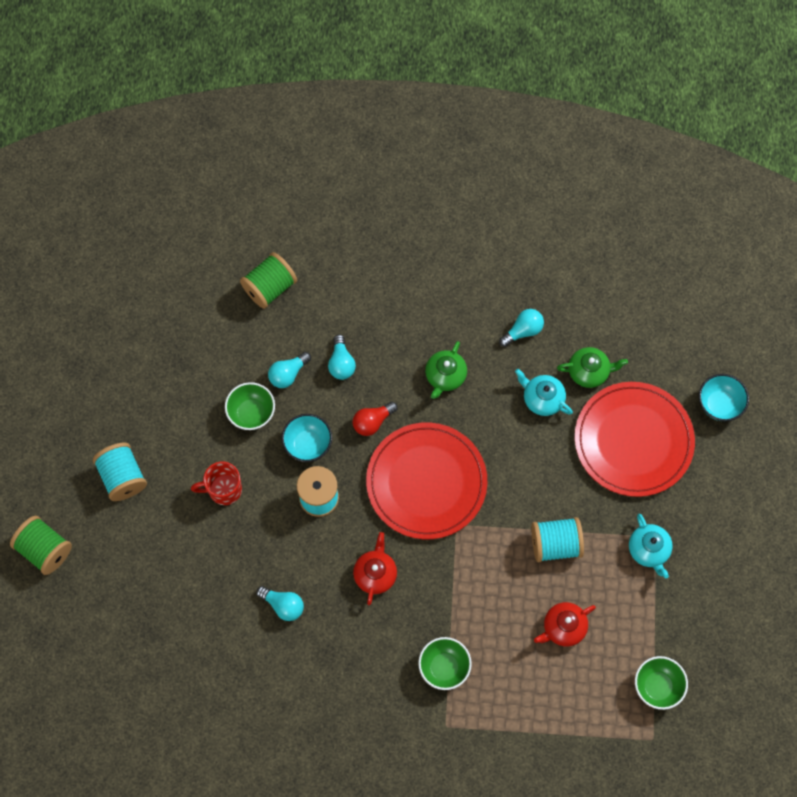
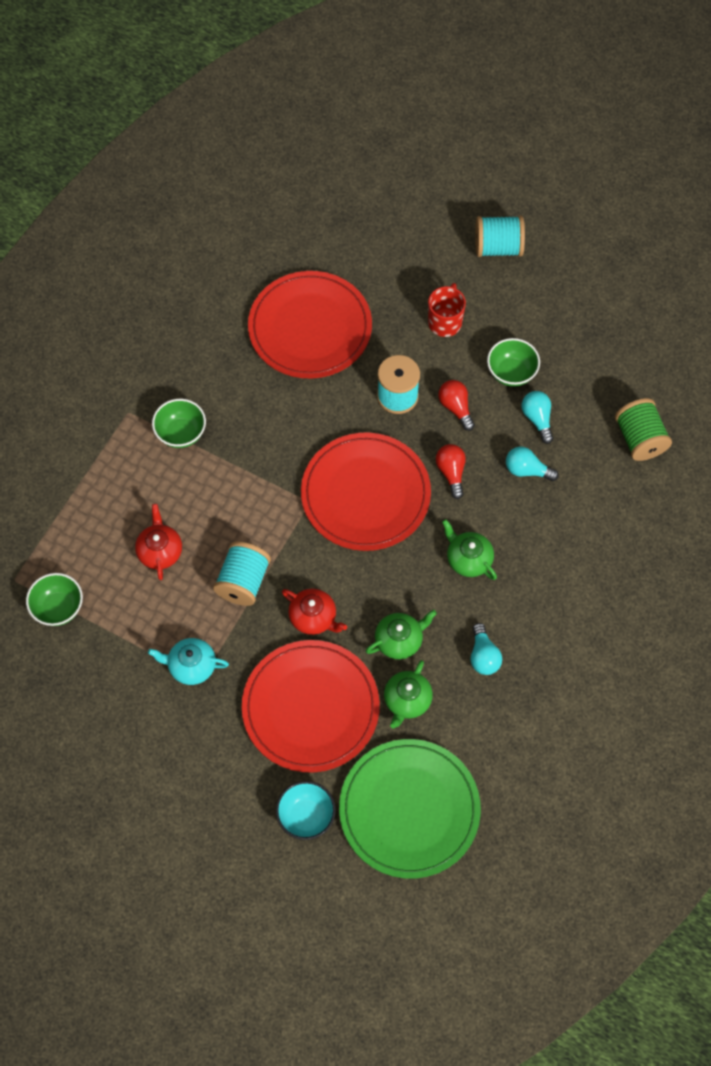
camera: 115 degrees right, 5 degrees down
green spool [10,516,72,575] -> none
turquoise light bulb [256,586,304,621] -> red plate [248,271,372,378]
turquoise bowl [281,414,332,462] -> red light bulb [438,380,475,431]
red teapot [353,532,397,605] -> red teapot moved to [282,589,347,635]
turquoise teapot [515,369,573,416] -> green teapot [366,610,437,659]
none -> green plate [339,739,481,878]

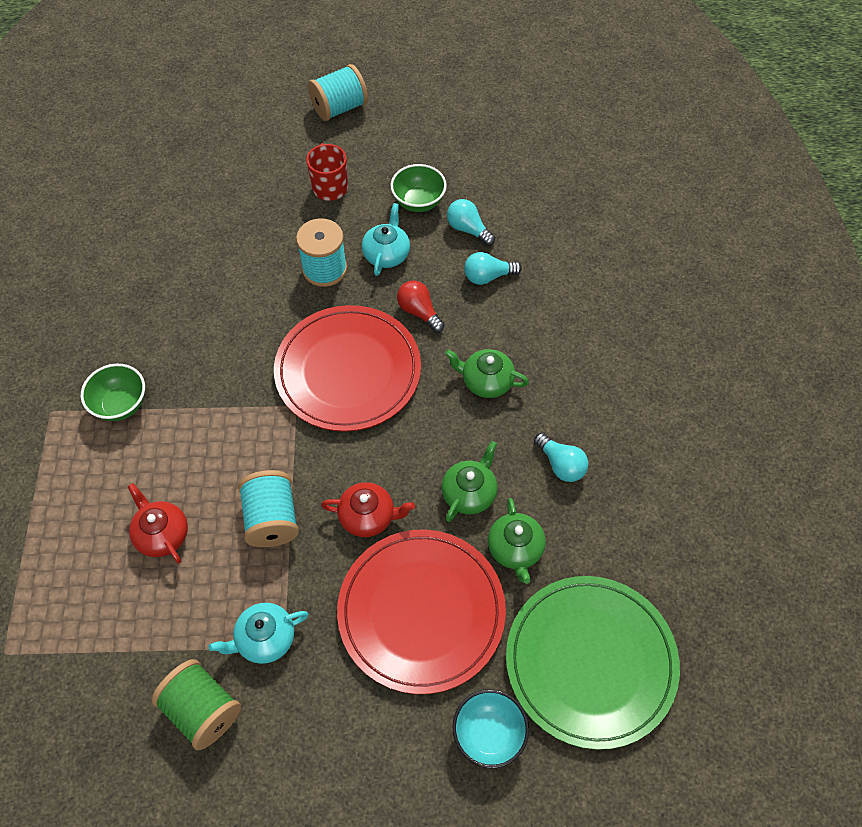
camera: 30 degrees left, 5 degrees down
green bowl [26,573,83,626] -> none
red plate [248,271,372,378] -> none
red light bulb [438,380,475,431] -> turquoise teapot [362,203,410,276]
green spool [615,398,672,461] -> green spool moved to [152,659,241,750]

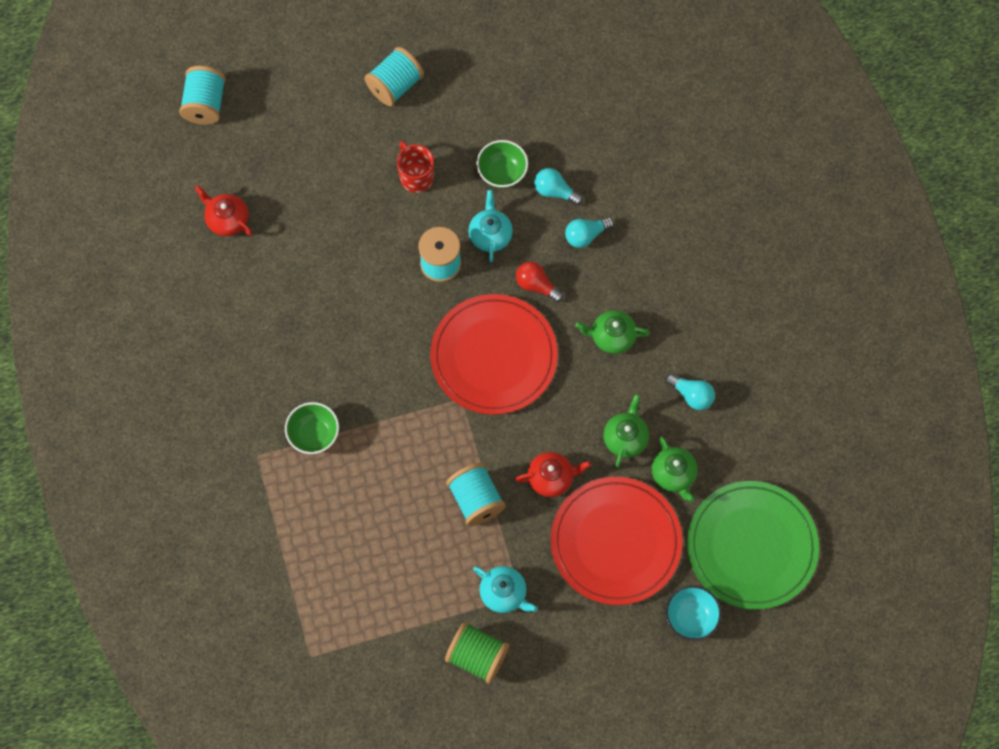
camera: 15 degrees left, 10 degrees up
red teapot [127,483,188,564] -> red teapot moved to [195,186,253,236]
turquoise teapot [208,603,308,664] -> turquoise teapot turned 105 degrees counterclockwise [473,566,538,613]
none -> turquoise spool [179,66,226,125]

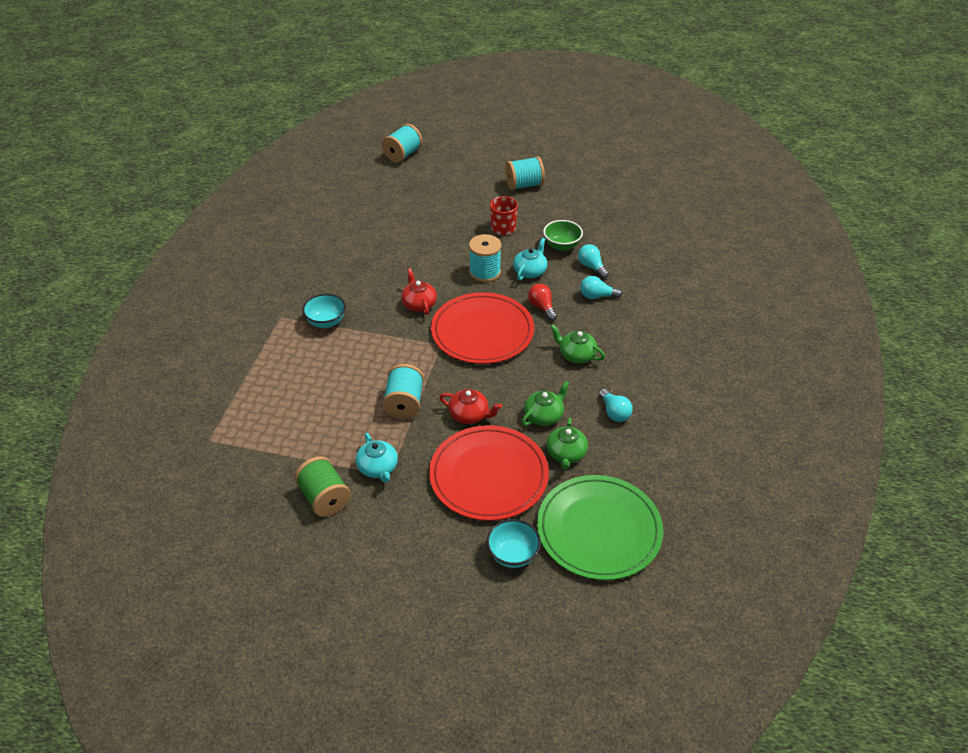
camera: 30 degrees right, 25 degrees down
red teapot [195,186,253,236] -> red teapot moved to [401,268,437,315]
green bowl [285,402,339,454] -> turquoise bowl [302,294,346,328]

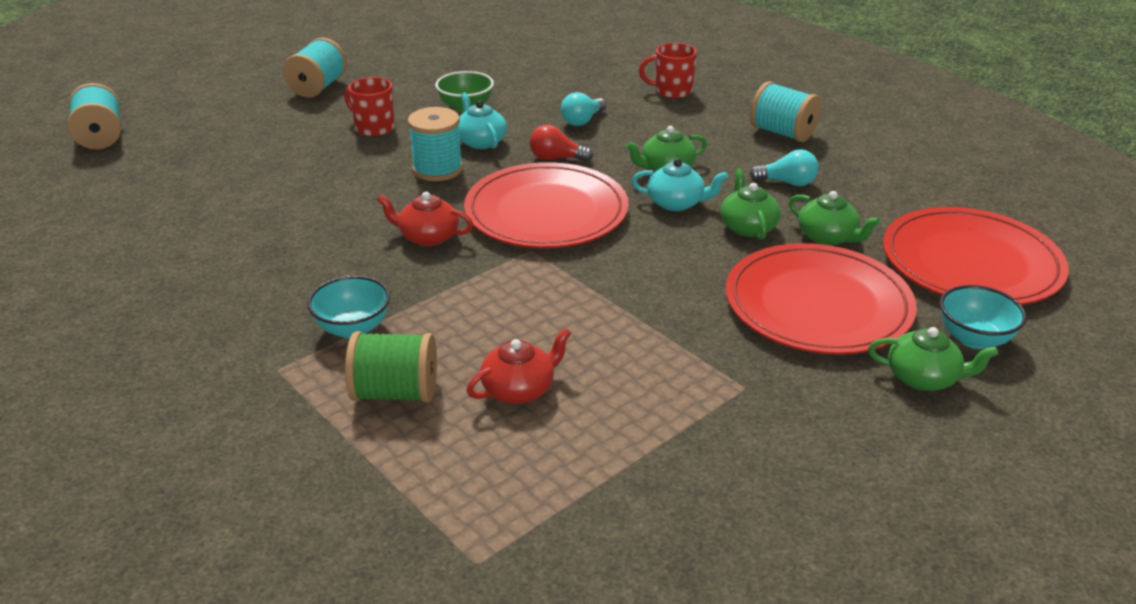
camera: 55 degrees left, 10 degrees down
green spool [294,456,351,517] -> green spool moved to [345,331,437,403]
turquoise teapot [356,433,398,483] -> turquoise teapot moved to [632,159,728,211]
turquoise spool [382,364,424,419] -> turquoise spool moved to [750,81,821,142]
red teapot [439,389,502,424] -> red teapot moved to [467,328,571,404]
green plate [537,475,663,580] -> red plate [883,207,1069,305]
turquoise light bulb [578,244,609,278] -> none
none -> red mug [639,43,697,98]
none -> green teapot [868,327,998,391]

